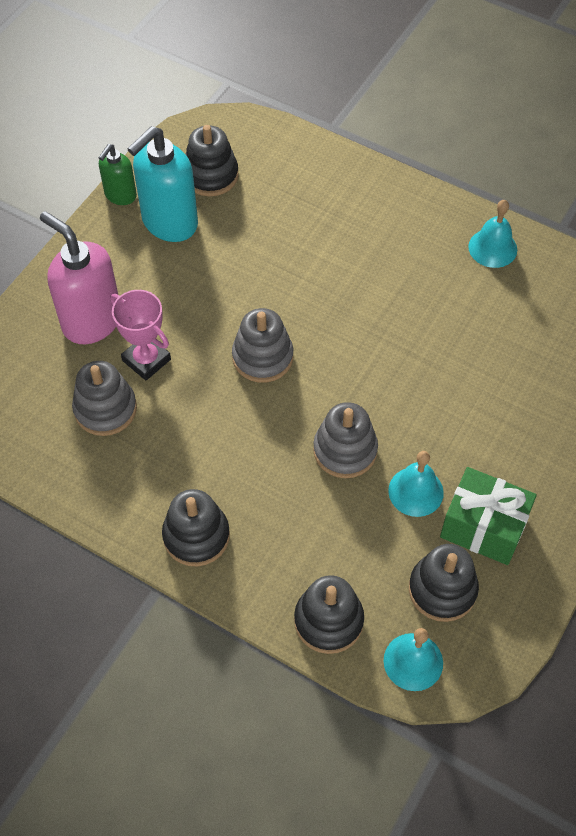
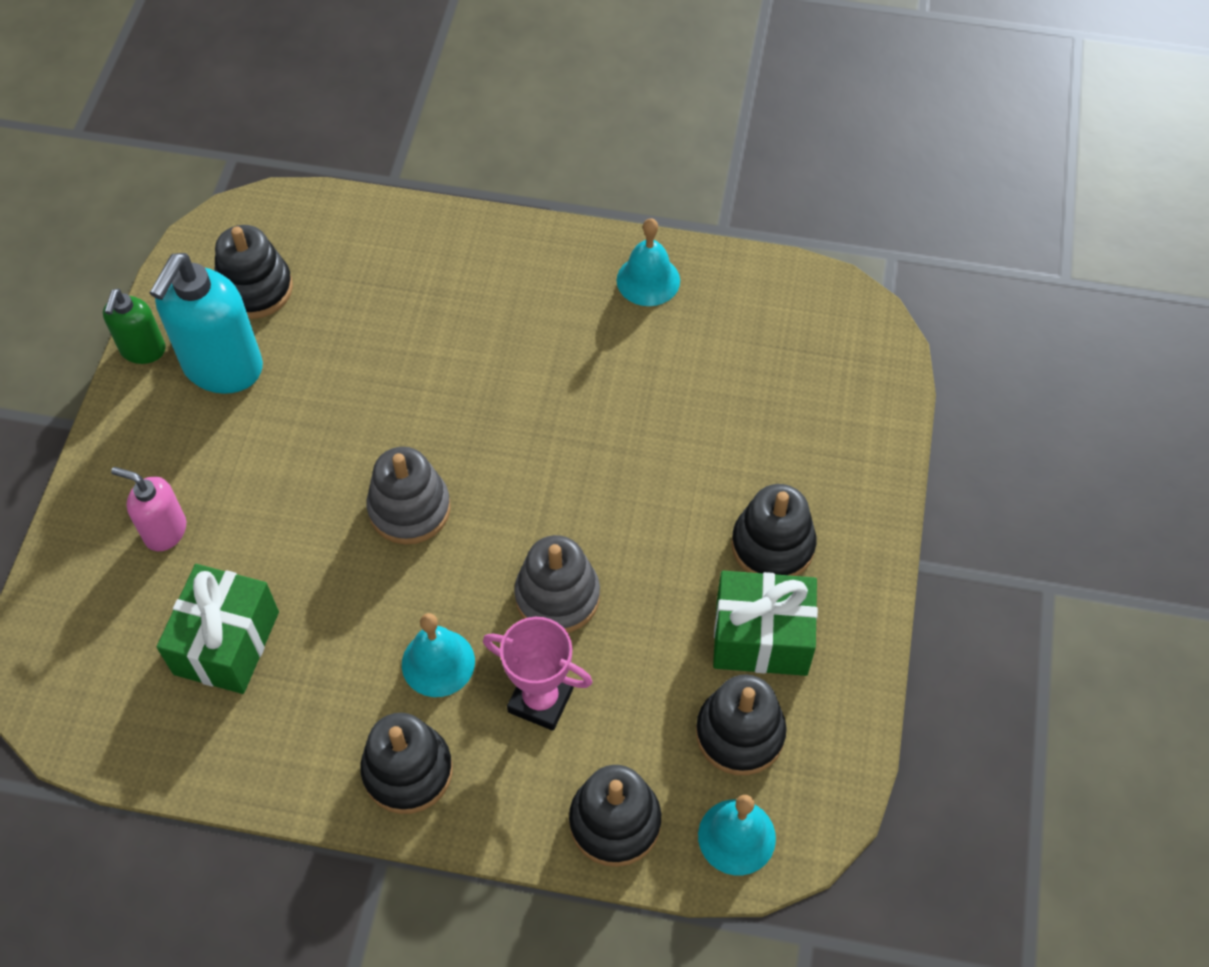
camera: 20 degrees left, 0 degrees up
pink soap dispenser [40,211,118,344] -> pink soap dispenser [111,467,186,551], size x0.56
grey stacking toy [72,361,137,436] -> green gift [157,564,279,694]
pink trophy [110,290,171,381] -> pink trophy moved to [483,617,593,731]
turquoise bell [388,451,444,517] -> turquoise bell moved to [402,613,475,697]
none -> black stacking toy [731,484,816,576]

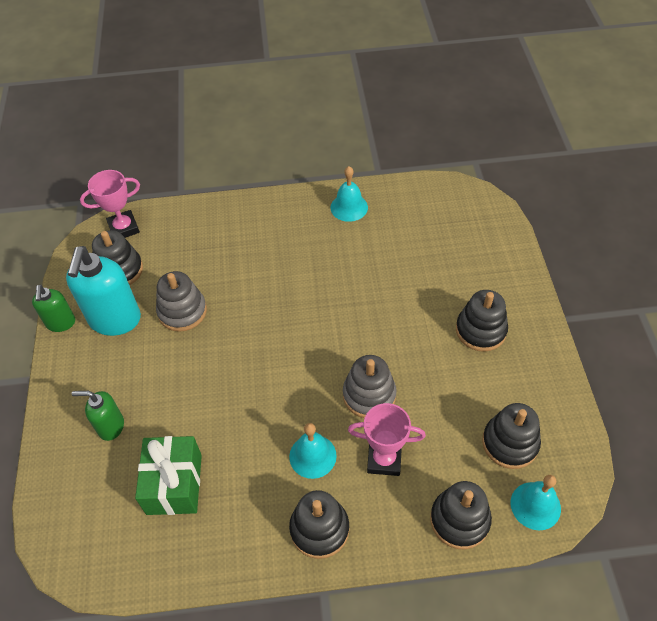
camera: 15 degrees left, 5 degrees down
pink soap dispenser [111,467,186,551] -> green soap dispenser [72,391,124,441]
grey stacking toy [366,447,451,544] -> grey stacking toy moved to [156,271,207,332]
green gift [713,571,818,676] -> none
none -> pink trophy [80,170,140,238]

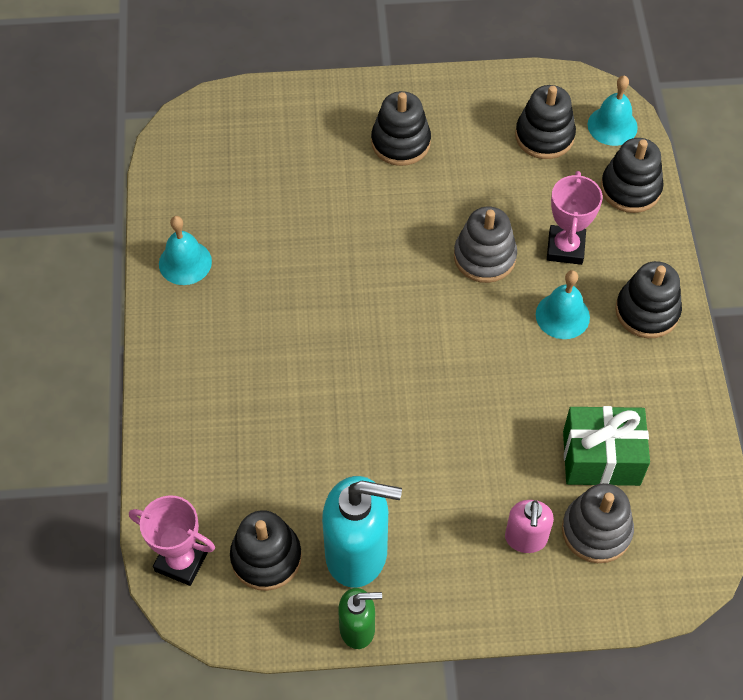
camera: 90 degrees left, 5 degrees up
green soap dispenser [72,391,124,441] -> pink soap dispenser [505,500,554,553]
pink trophy [80,170,140,238] -> pink trophy turned 45 degrees counterclockwise [129,495,215,586]
grey stacking toy [156,271,207,332] -> grey stacking toy moved to [562,483,634,563]

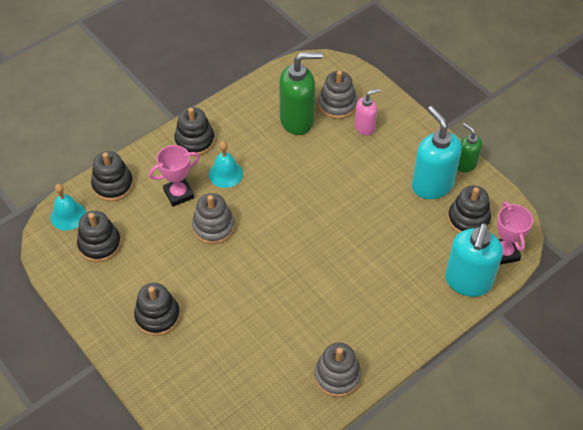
camera: 125 degrees left, 5 degrees down
turquoise bell [159,216,212,285] -> grey stacking toy [314,343,361,397]
green gift [563,406,650,486] -> green soap dispenser [279,52,323,135]
none -> turquoise soap dispenser [445,223,503,297]

